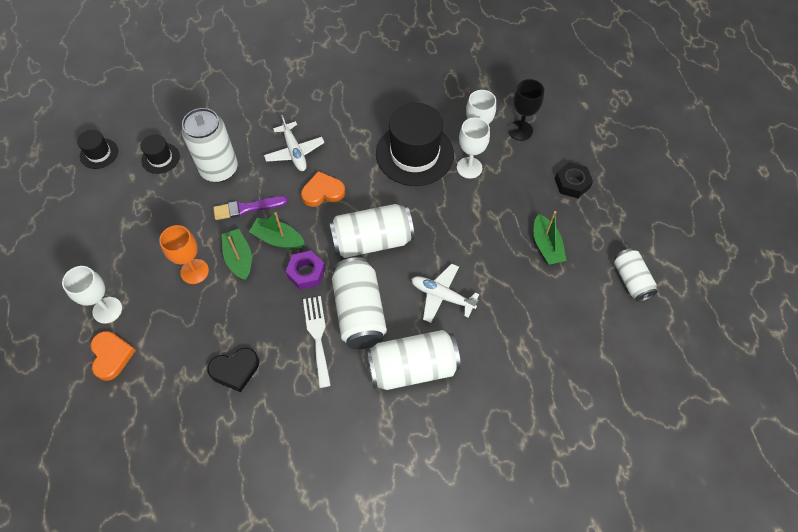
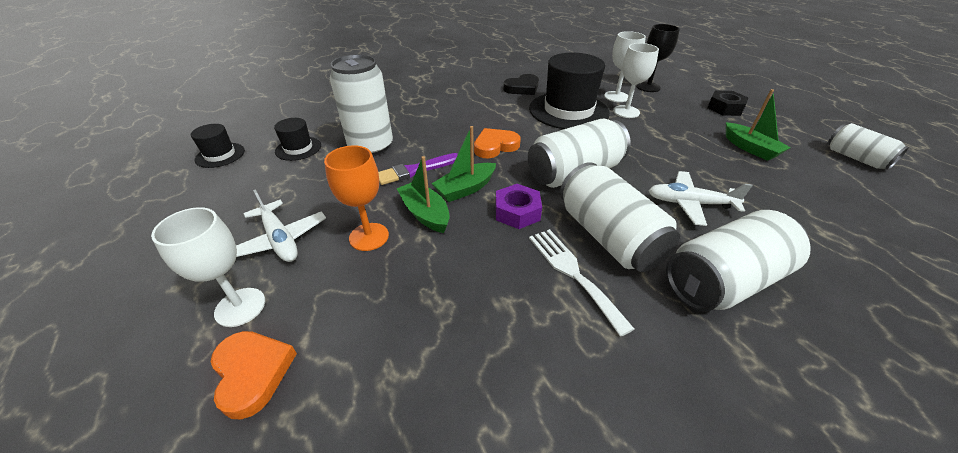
camera: 15 degrees left, 20 degrees down
black heart [207,348,259,392] -> black heart moved to [503,74,539,95]
green boat [249,212,305,249] -> green boat turned 45 degrees counterclockwise [432,126,496,202]
white plane [264,115,324,171] -> white plane moved to [236,189,326,262]

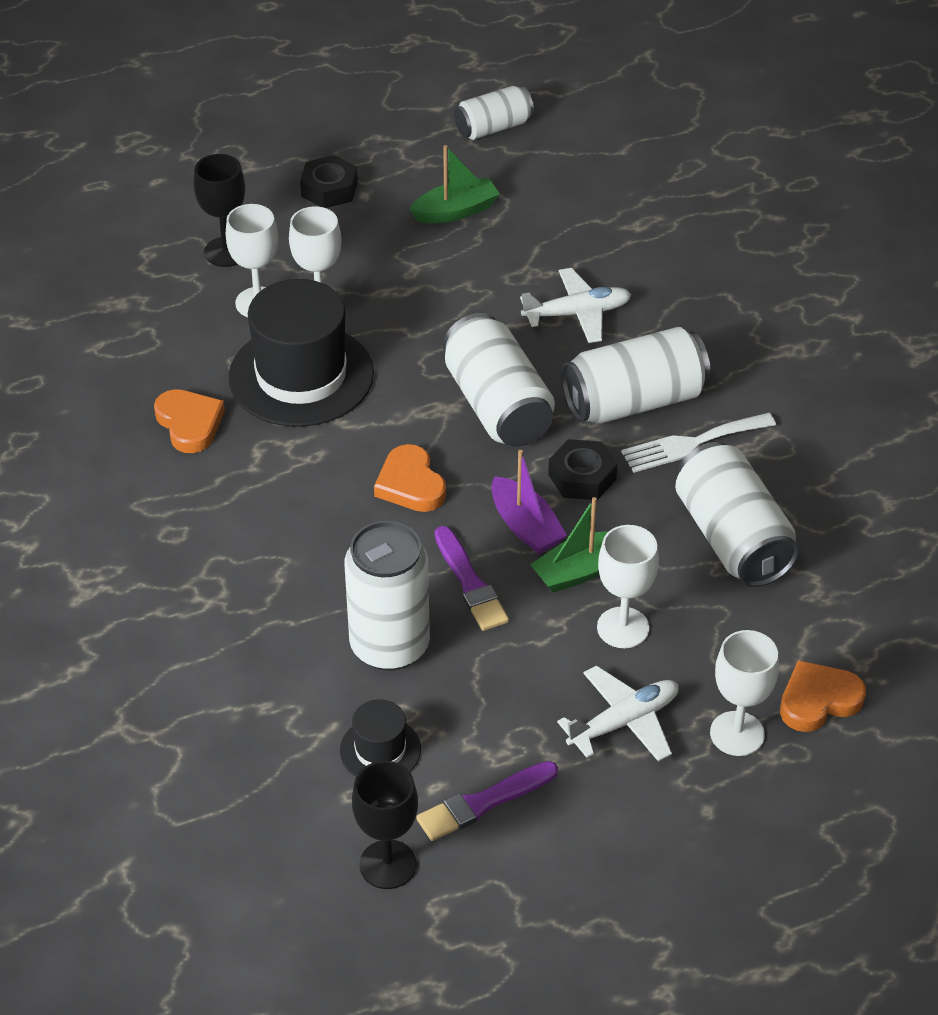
camera: 85 degrees left, 5 degrees up
black hat [191,124,245,168] -> black goblet [352,761,418,889]
orange goblet [324,146,389,251] -> white goblet [597,525,659,648]
green boat [432,126,496,202] -> purple boat [491,450,567,554]
purple nut [495,184,542,229] -> black nut [548,439,617,500]
black heart [503,74,539,95] -> orange heart [154,389,225,453]
white plane [648,171,753,226] -> white plane turned 120 degrees counterclockwise [520,268,631,343]
white can [666,210,811,311] -> white can moved to [675,442,799,587]
none -> purple brush [416,761,558,841]

